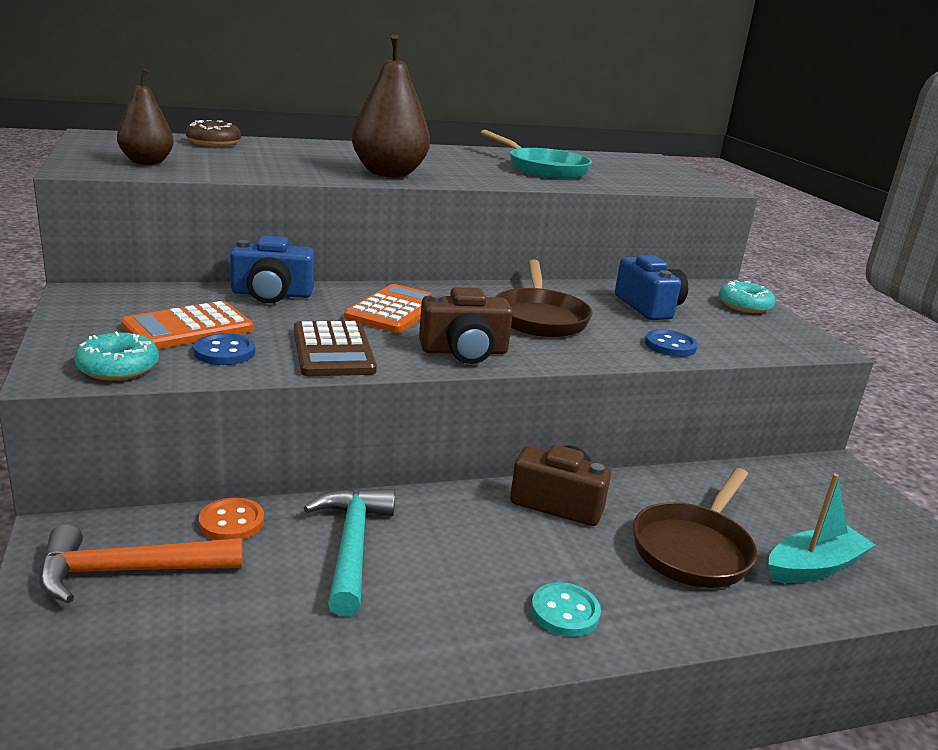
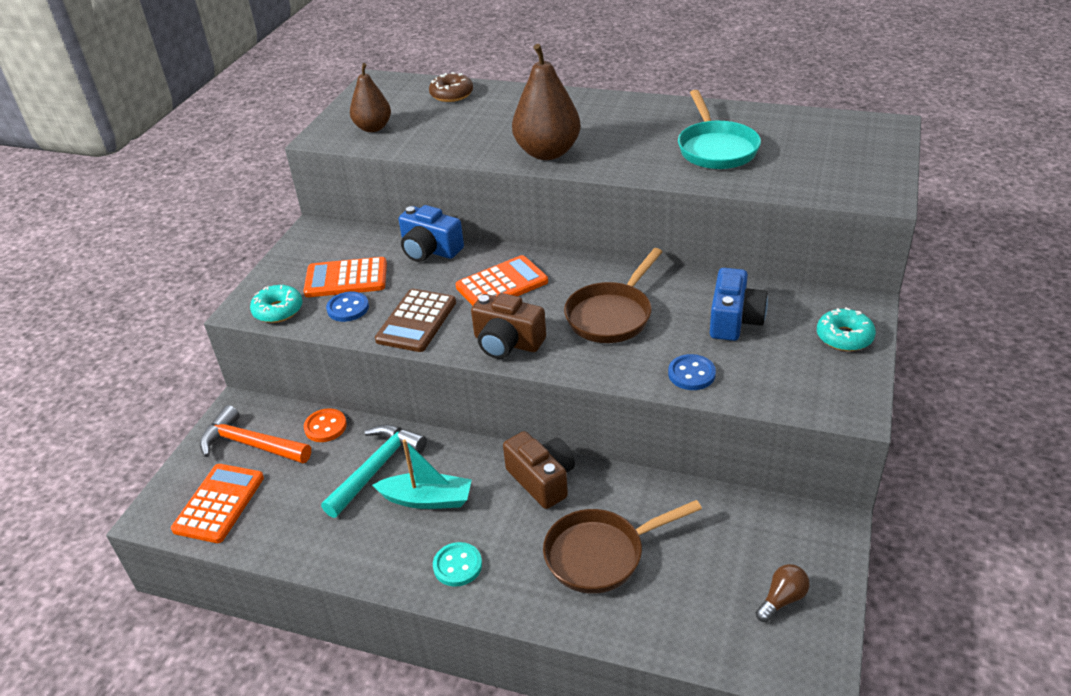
camera: 40 degrees right, 15 degrees up
turquoise boat [768,474,875,583] -> turquoise boat moved to [372,439,472,509]
none -> orange calculator [171,464,264,543]
none -> brown light bulb [756,564,810,622]

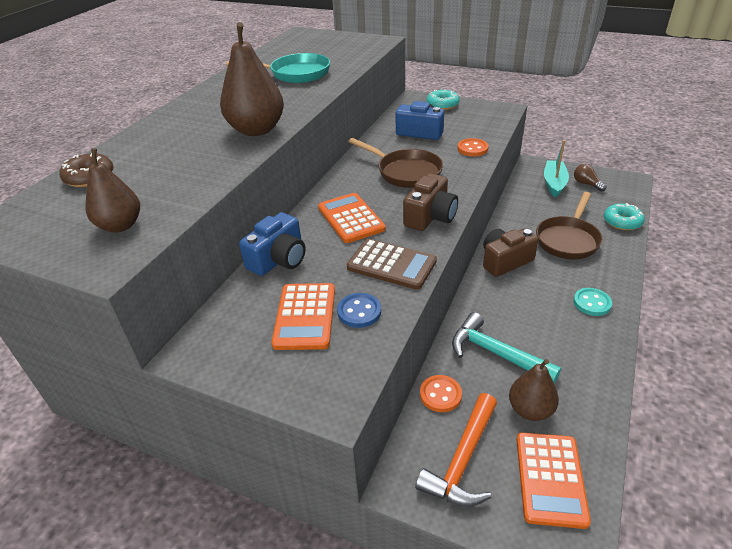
camera: 85 degrees left, 0 degrees up
orange calculator [171,464,264,543] -> orange calculator turned 105 degrees counterclockwise [517,433,591,529]
turquoise donut [250,285,303,323] -> turquoise donut moved to [604,203,645,230]
turquoise boat [372,439,472,509] -> turquoise boat moved to [544,140,569,198]
brown pan [543,500,702,594] -> brown pan turned 45 degrees clockwise [536,192,603,259]
blue button [668,354,716,390] -> orange button [458,138,489,156]
none -> brown pear [509,359,559,421]

